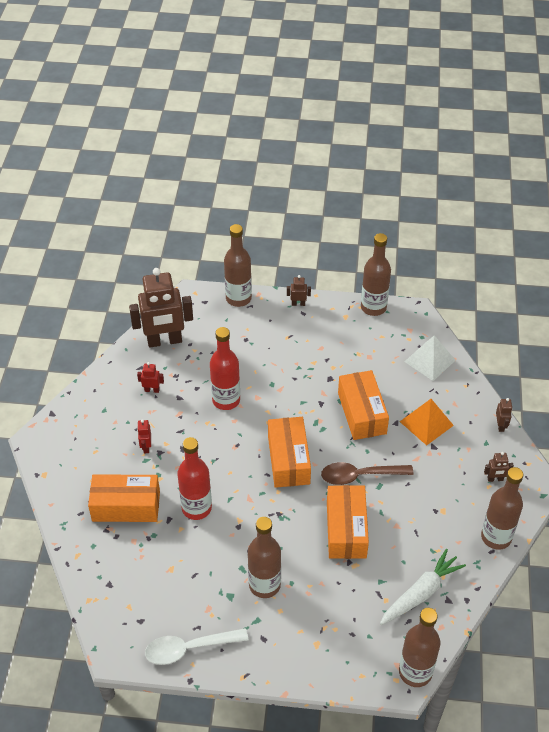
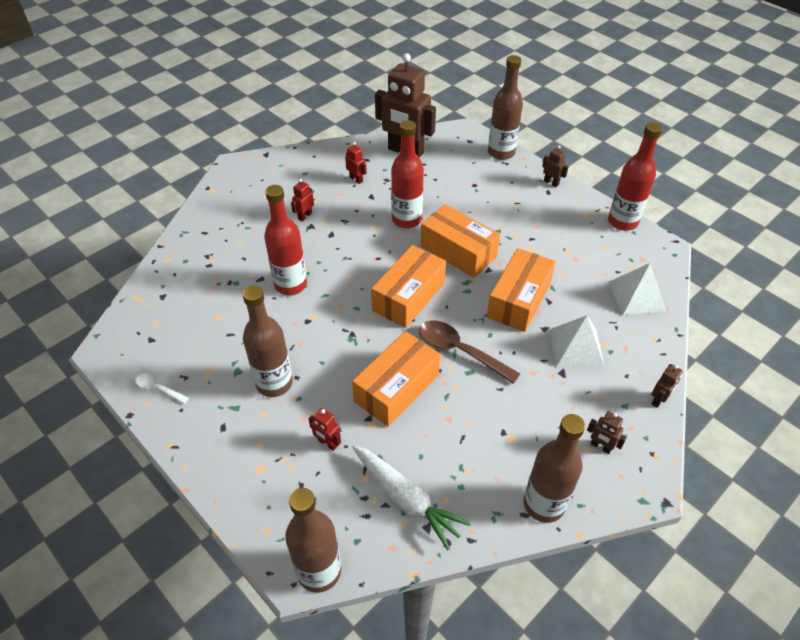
camera: 40 degrees right, 0 degrees up
orange box [88,474,160,522] -> orange box moved to [420,204,500,278]
white spoon [145,628,248,665] -> white spoon [135,373,189,404], size x0.53
brown bottle [361,233,391,316] -> red bottle [608,122,662,231]
white carrot [380,548,466,625] -> white carrot turned 45 degrees clockwise [352,445,471,550]
orange pyramid [400,399,454,446] -> white pyramid [550,315,605,367]
none -> red robot [309,408,341,451]

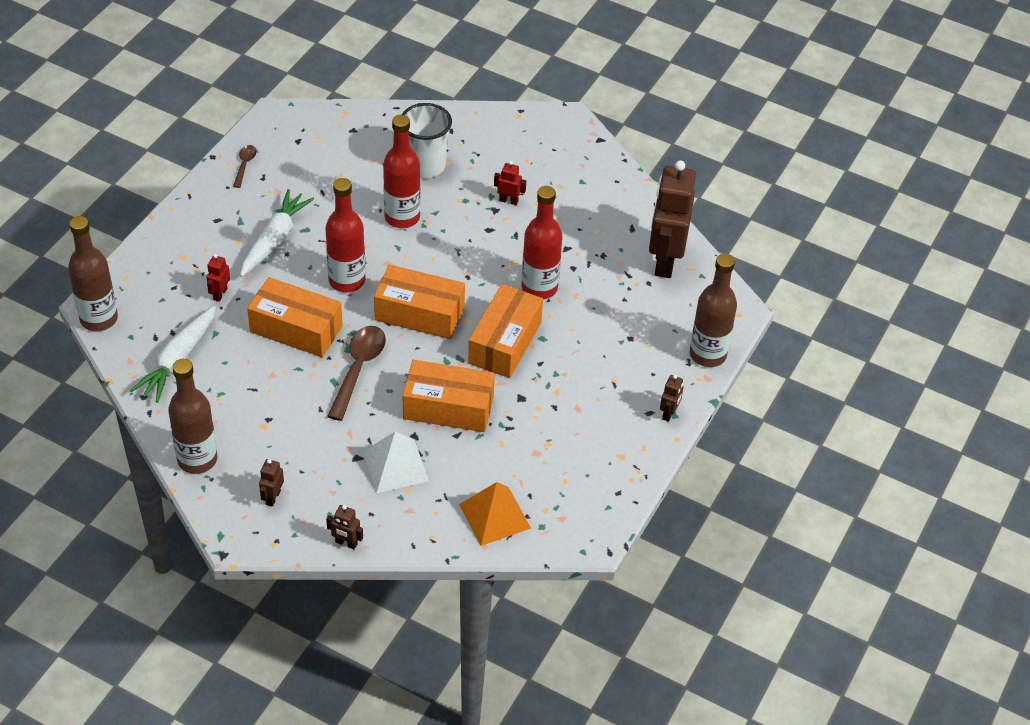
camera: 70 degrees right, 0 degrees up
white spoon [135,373,189,404] -> brown spoon [233,145,257,188]
brown bottle [242,285,293,397] -> white carrot [240,189,314,277]
red robot [345,142,367,184] -> none
red bottle [608,122,662,231] -> red bottle moved to [325,178,365,292]
white pyramid [609,263,667,315] -> orange pyramid [459,482,531,546]
none -> white cup [402,103,452,178]

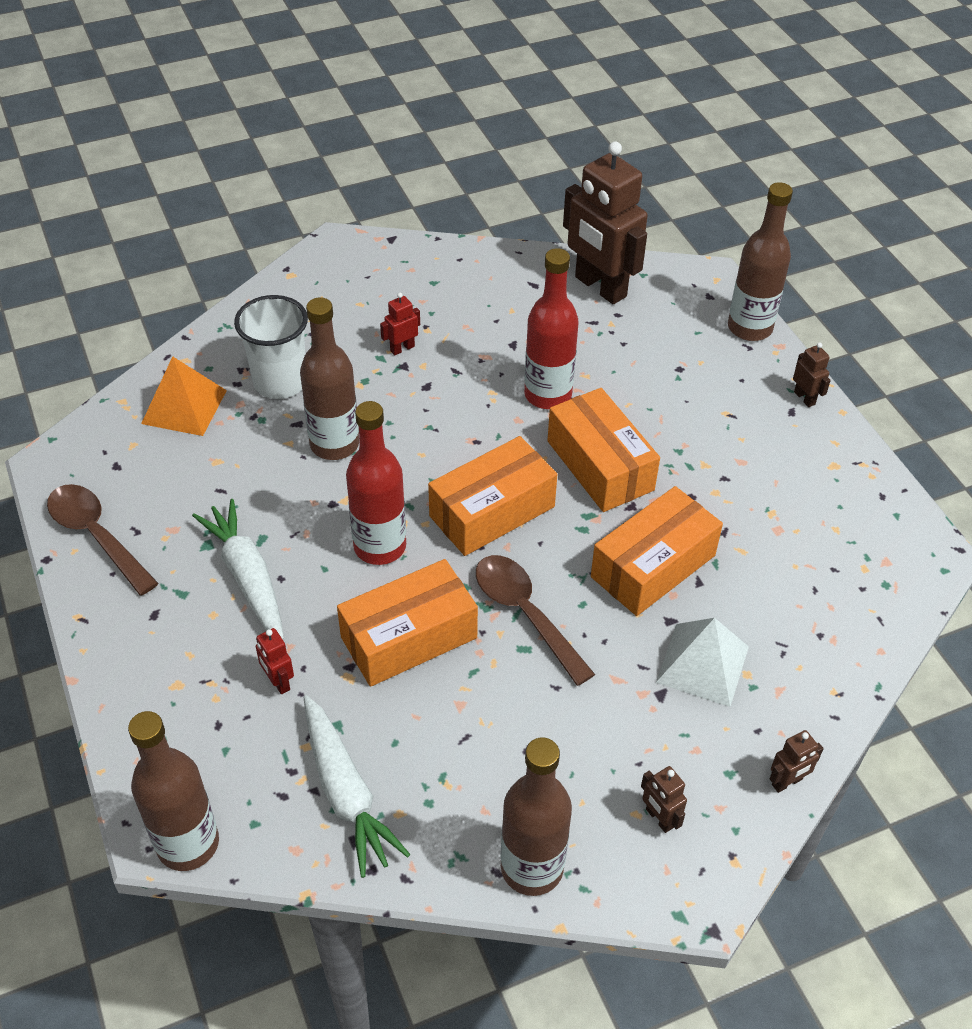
camera: 50 degrees left, 0 degrees up
brown spoon [233,145,257,188] -> brown spoon [47,484,159,595], size x1.90
red bottle [383,115,420,228] -> brown bottle [300,298,359,460]
orange pyramid [459,482,531,546] -> orange pyramid moved to [141,356,227,436]

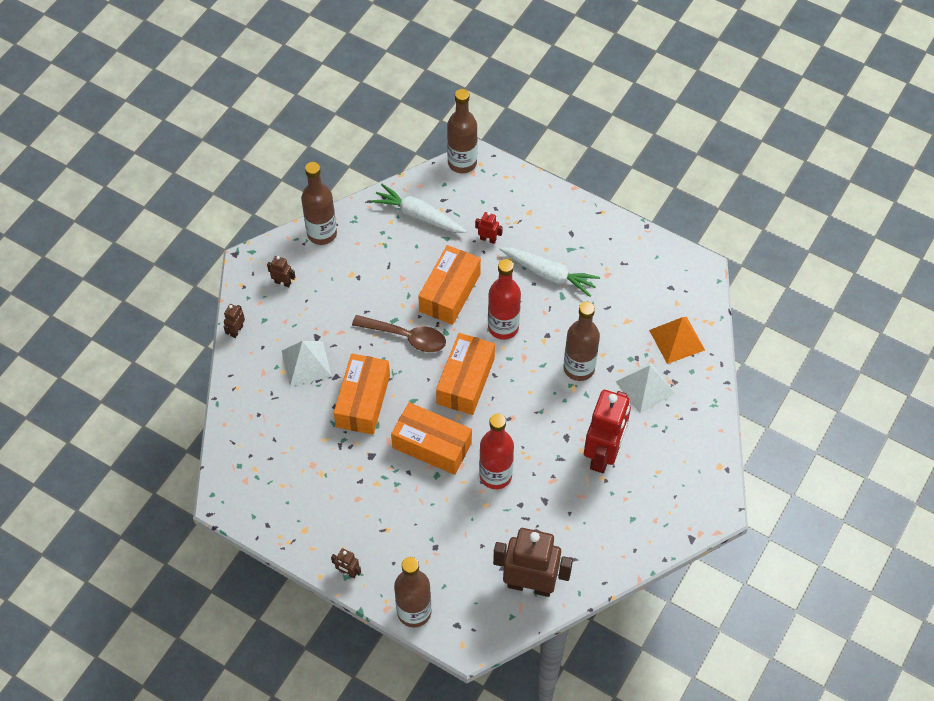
camera: 145 degrees right, 10 degrees up
brown spoon [47,484,159,595] -> none
white cup [234,295,308,399] -> white pyramid [616,362,675,413]
red robot [380,293,420,355] -> red robot [584,390,631,473], size x2.43

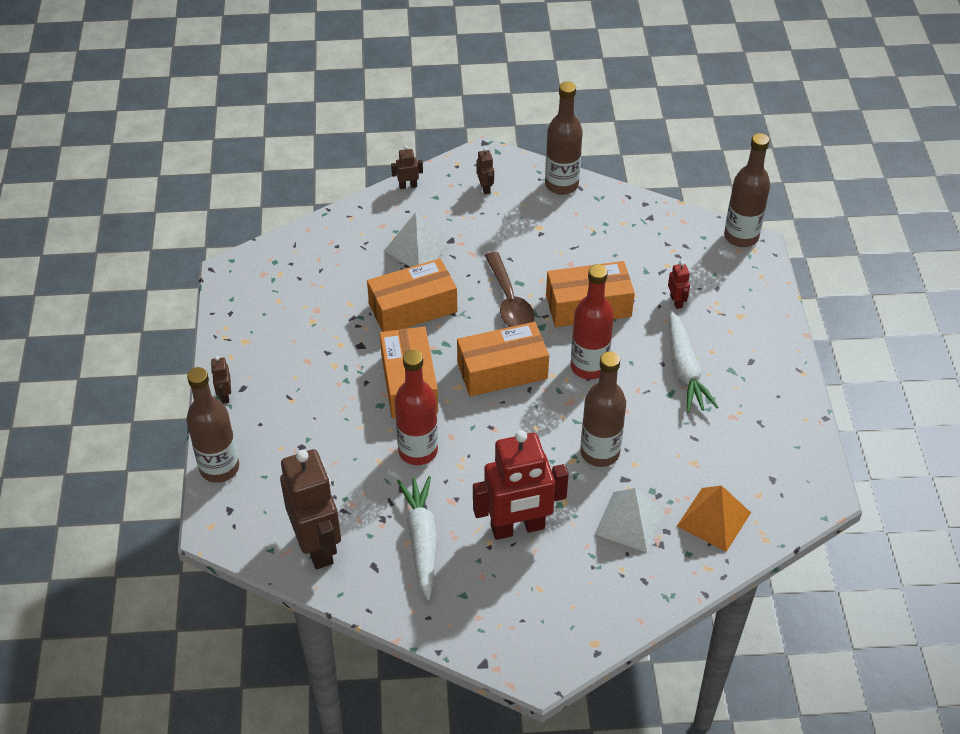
camera: 55 degrees right, 10 degrees down
white carrot [370,184,467,233] -> white carrot moved to [397,476,437,600]

